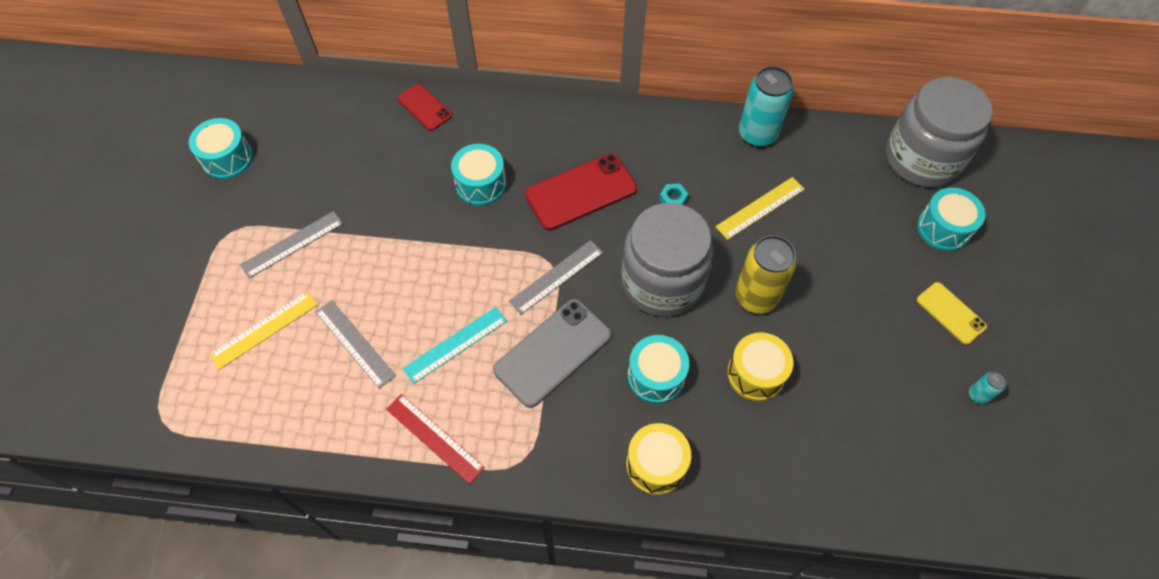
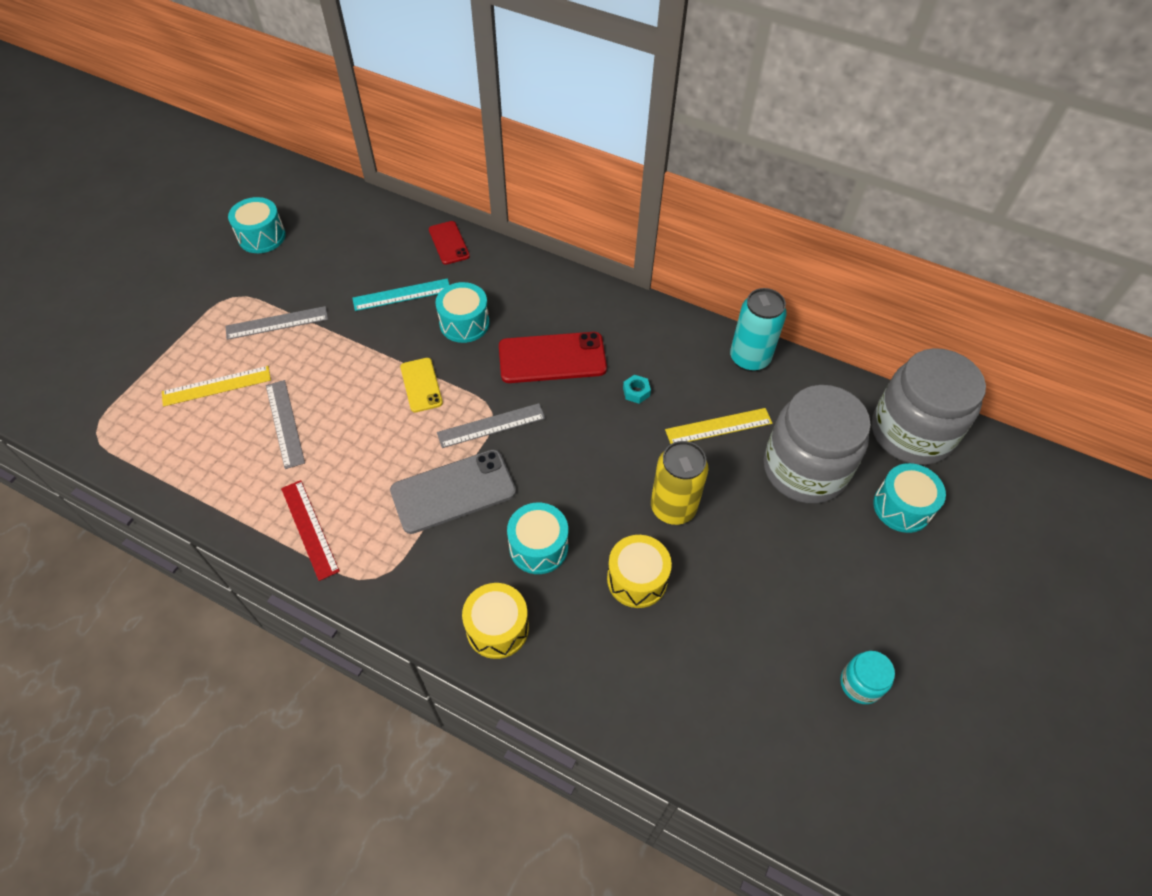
camera: 20 degrees right, 5 degrees down
turquoise ruler [403,307,507,384] -> turquoise ruler moved to [352,279,449,311]
grey jar [621,203,714,317] -> grey jar moved to [764,385,871,504]
yellow phone [917,282,987,345] -> yellow phone moved to [400,358,443,412]
turquoise can [969,371,1008,404] -> turquoise jar [840,651,895,704]

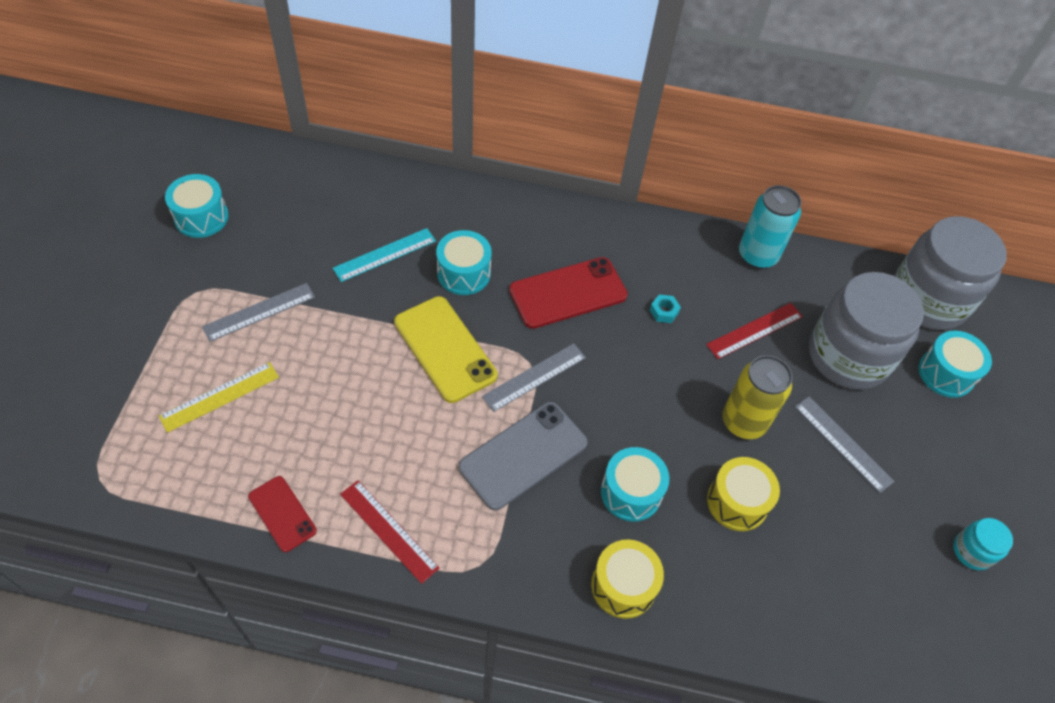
camera: 20 degrees left, 0 degrees up
grey ruler [266,380,305,469] -> grey ruler moved to [795,396,894,493]
yellow phone [400,358,443,412] -> yellow phone [394,296,498,403], size x1.72
red phone [429,221,470,265] -> red phone moved to [248,476,317,552]
yellow ruler [665,408,772,444] -> red ruler [706,303,803,359]

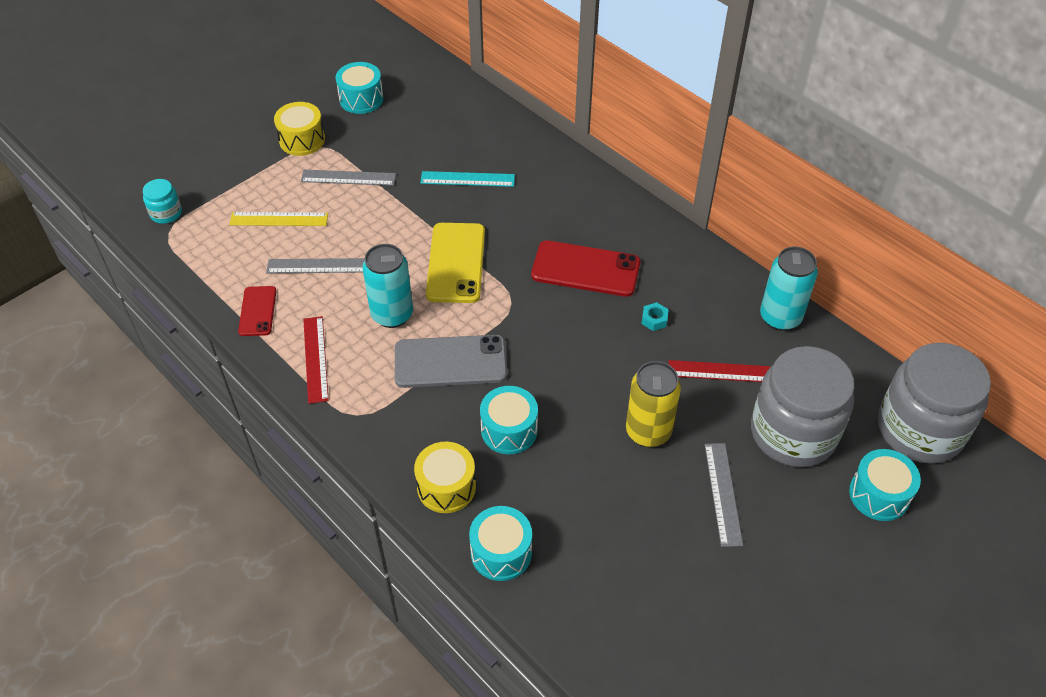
camera: 40 degrees right, 5 degrees down
turquoise drum [436,230,492,295] -> turquoise drum moved to [469,506,532,581]
grey ruler [482,343,586,412] -> grey ruler moved to [266,258,365,273]
yellow drum [707,457,780,531] -> yellow drum moved to [274,102,325,156]
turquoise jar [953,518,1013,570] -> turquoise jar moved to [143,179,182,224]
none -> turquoise can [362,244,413,328]

